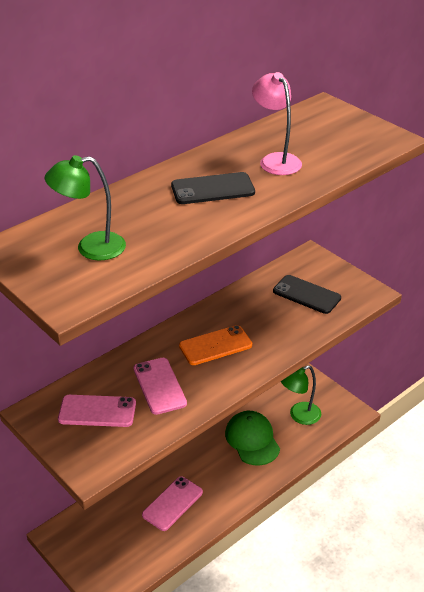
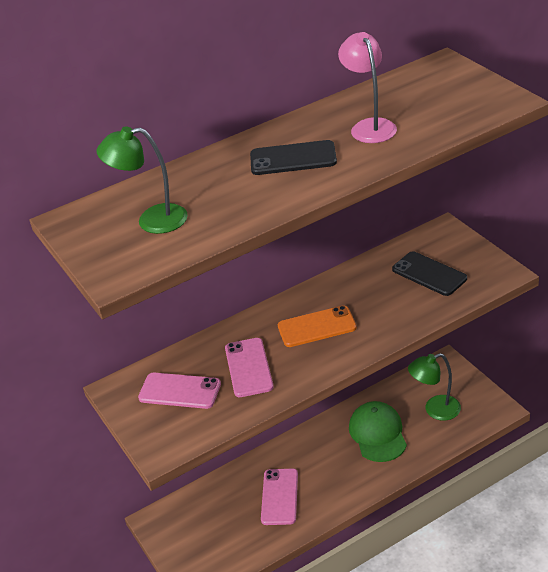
camera: 15 degrees right, 0 degrees up
pink phone [142,476,203,531] -> pink phone turned 45 degrees counterclockwise [261,468,298,525]

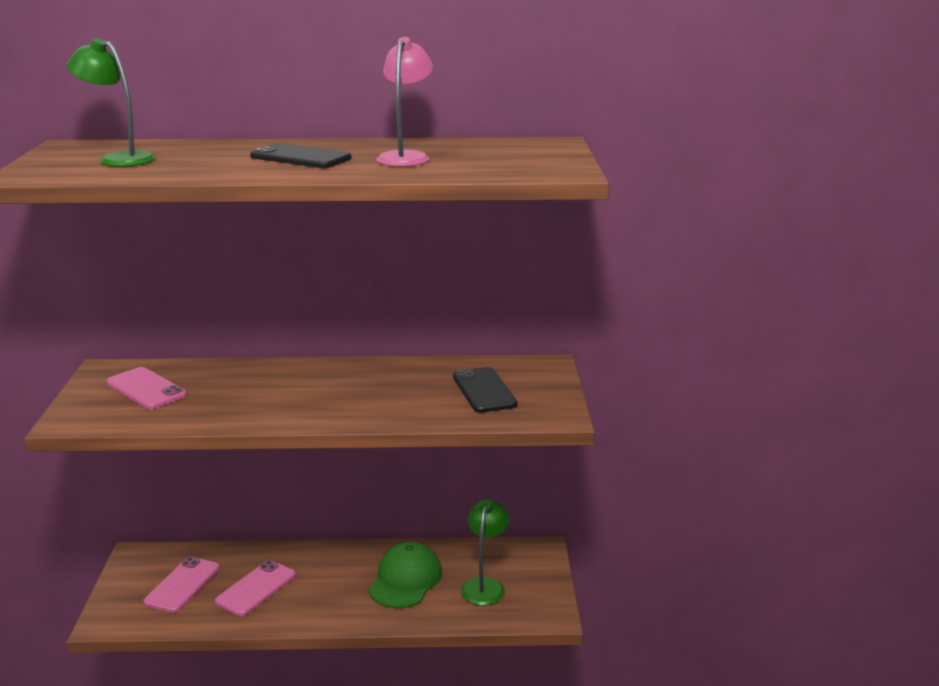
camera: 25 degrees right, 15 degrees down
pink phone [225,338,274,397] -> pink phone moved to [143,556,220,613]
orange phone [278,306,357,347] -> none
green lamp [408,353,461,421] -> green lamp turned 90 degrees clockwise [461,499,509,606]

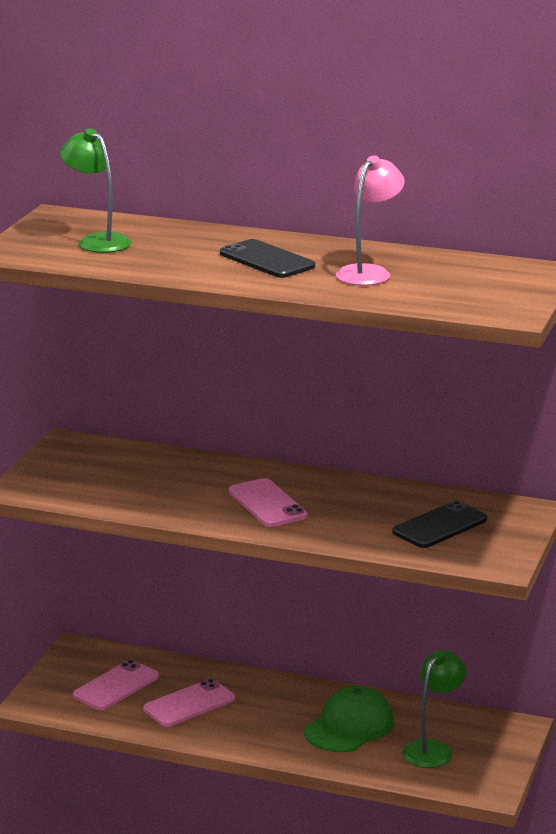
camera: 20 degrees right, 0 degrees up
pink phone [107,367,187,409] -> pink phone moved to [229,478,308,527]
black phone [453,367,517,413] -> black phone turned 45 degrees clockwise [392,501,487,548]

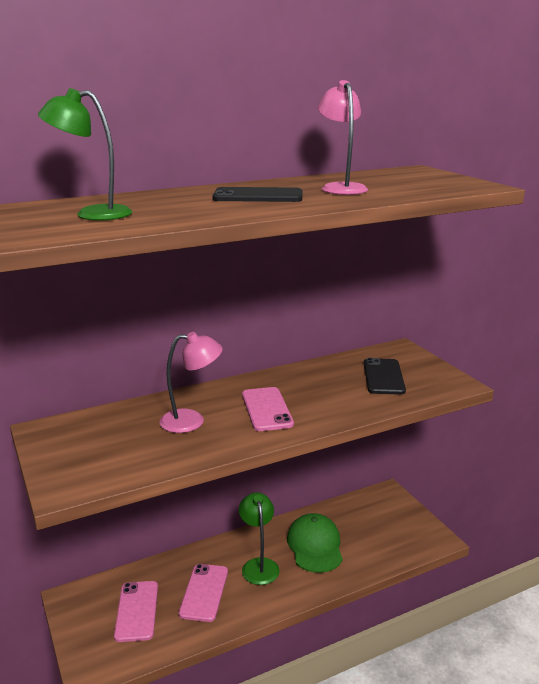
camera: 45 degrees left, 0 degrees up
pink phone [229,478,308,527] -> pink phone turned 60 degrees clockwise [242,387,294,431]
green lamp [402,650,467,768] -> green lamp moved to [239,492,280,585]
none -> pink lamp [159,332,223,433]

